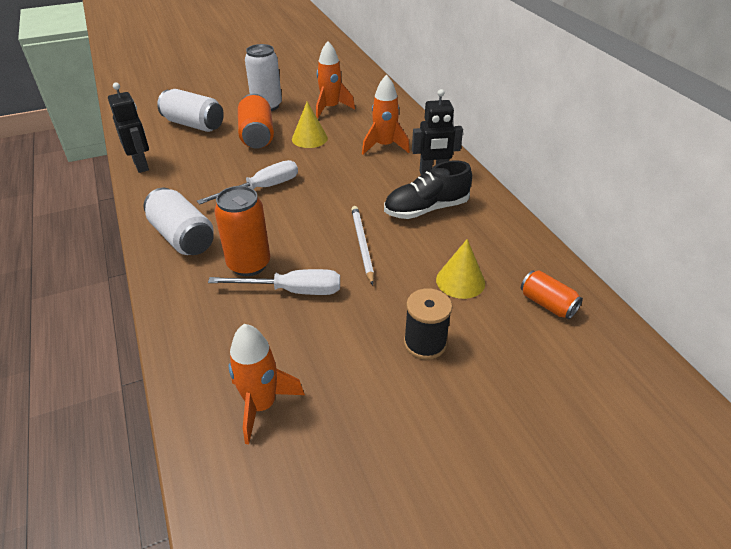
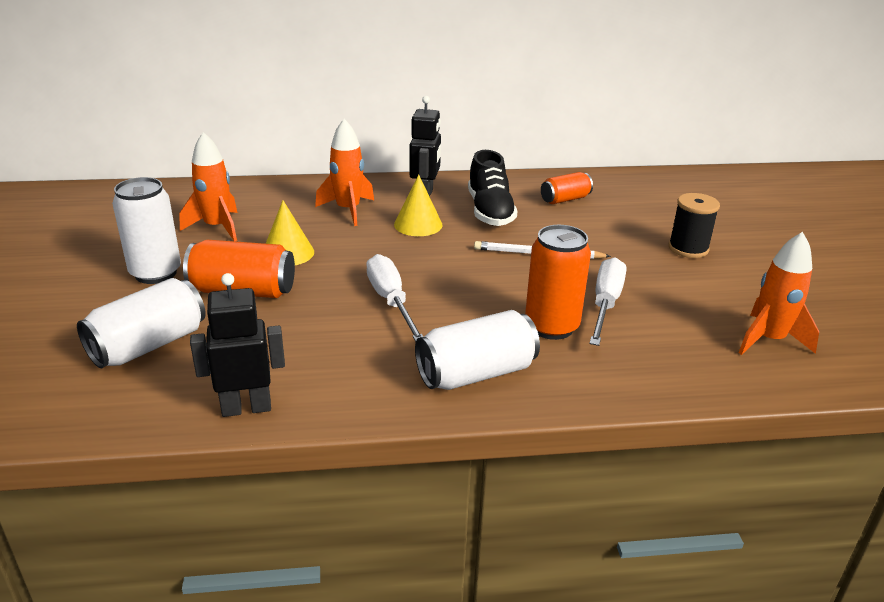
camera: 75 degrees left, 10 degrees down
yellow cone [436,239,485,299] -> yellow cone moved to [394,174,443,236]
orange can [521,270,583,319] -> orange can moved to [541,172,593,204]

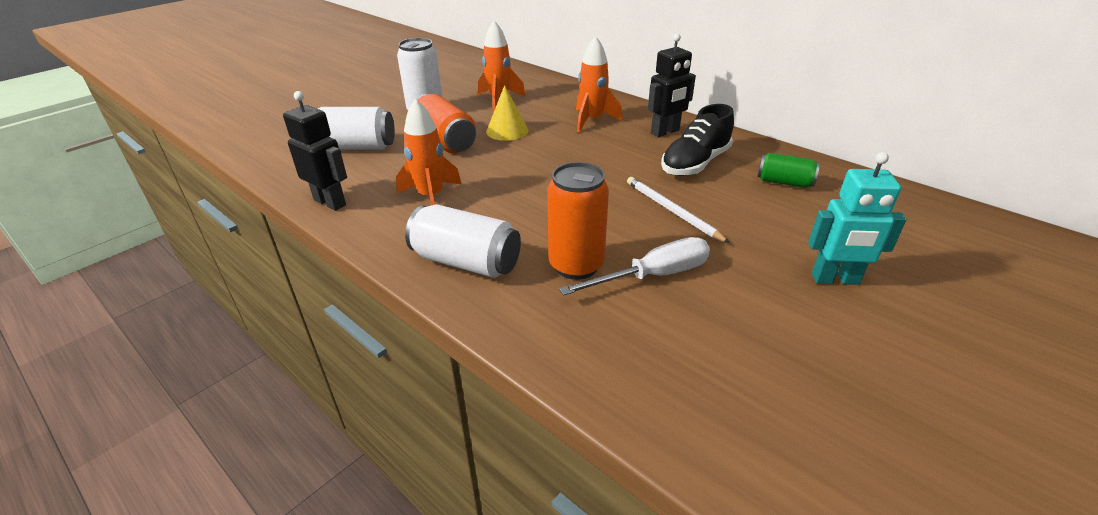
camera: 50 degrees right, 5 degrees up
white screwdriver [366,254,423,342] -> none
yellow cone [394,174,443,236] -> none
orange can [541,172,593,204] -> green can [757,153,820,188]
black spool [668,193,720,258] -> turquoise robot [808,152,907,285]
orange rocket [739,232,819,355] -> orange rocket moved to [396,99,462,205]

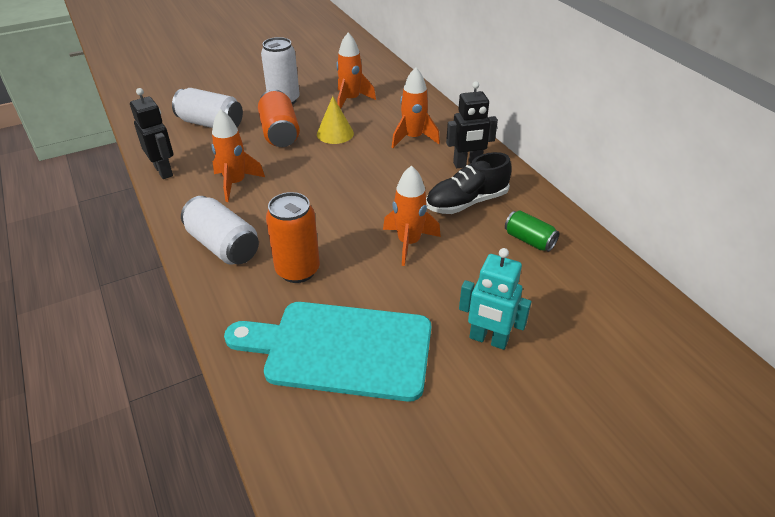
camera: 20 degrees right, 5 degrees up
white screwdriver [559,237,710,296] -> none
white pencil [627,177,730,243] -> orange rocket [383,165,441,266]
none -> turquoise cutting board [224,302,431,402]

